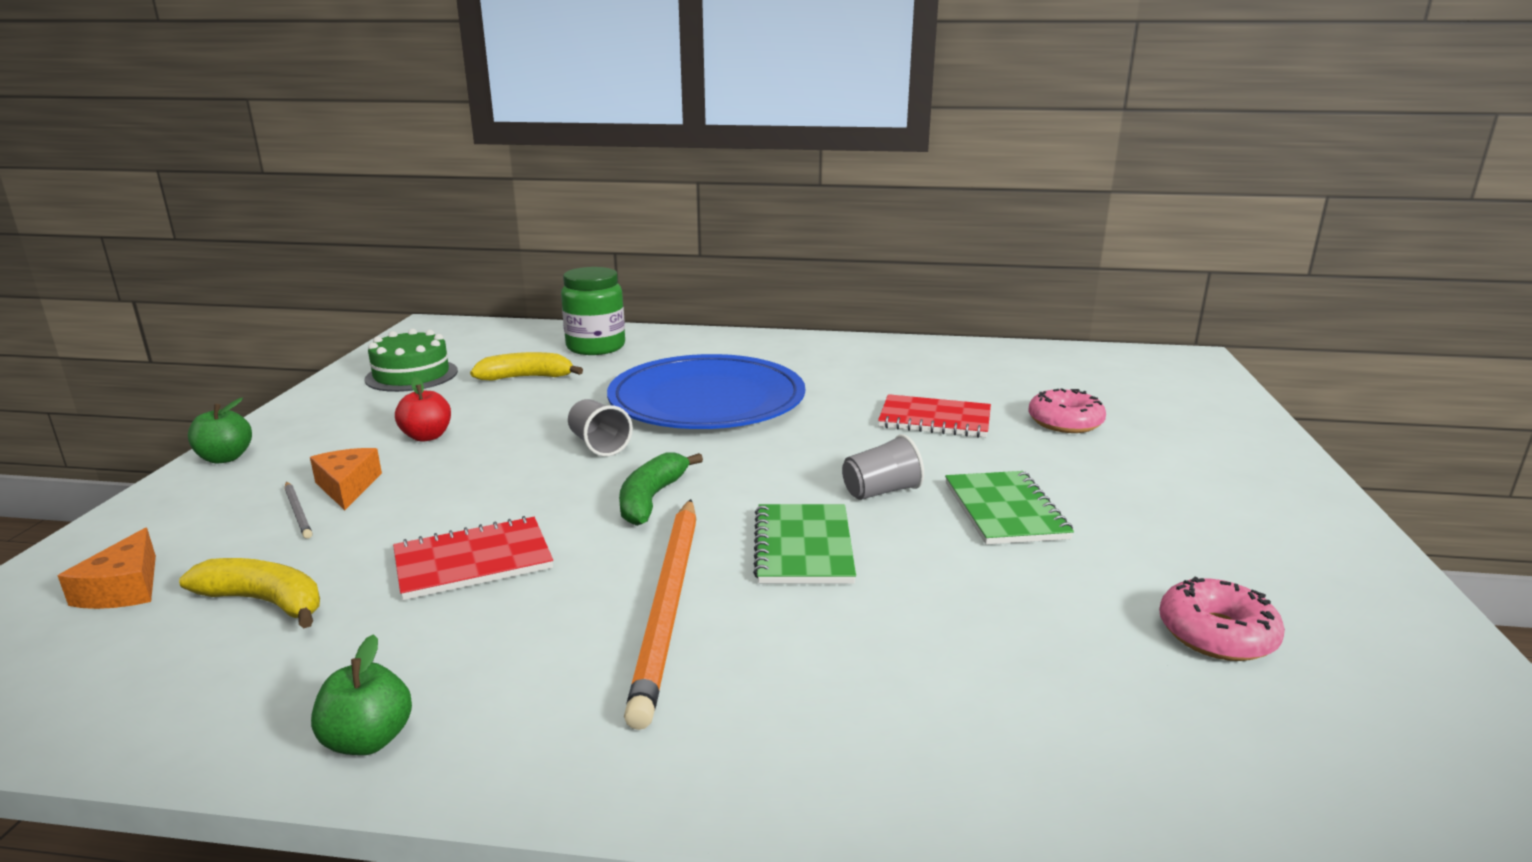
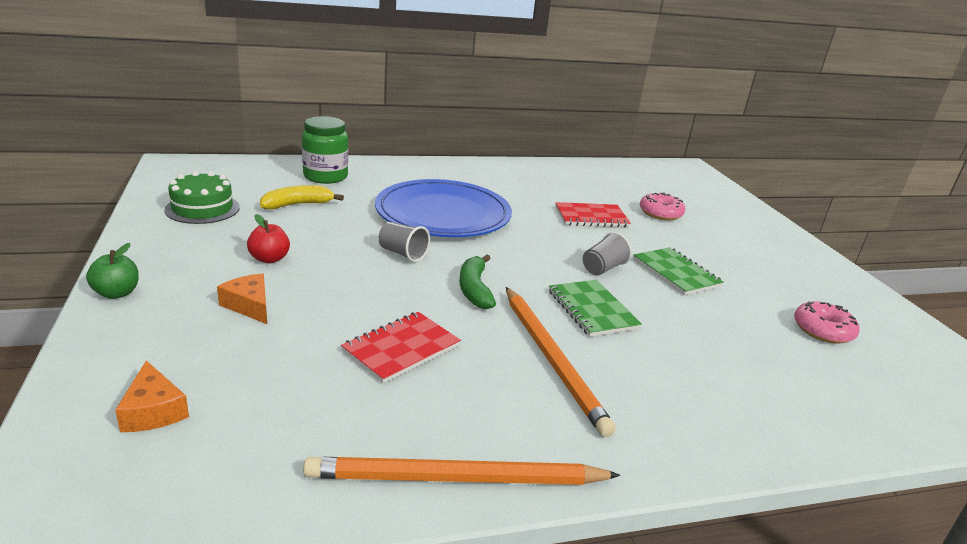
camera: 25 degrees left, 5 degrees up
yellow banana [179,558,320,628] -> none
grey pencil [285,482,312,539] -> none
green apple [311,634,412,755] -> orange pencil [303,457,620,485]

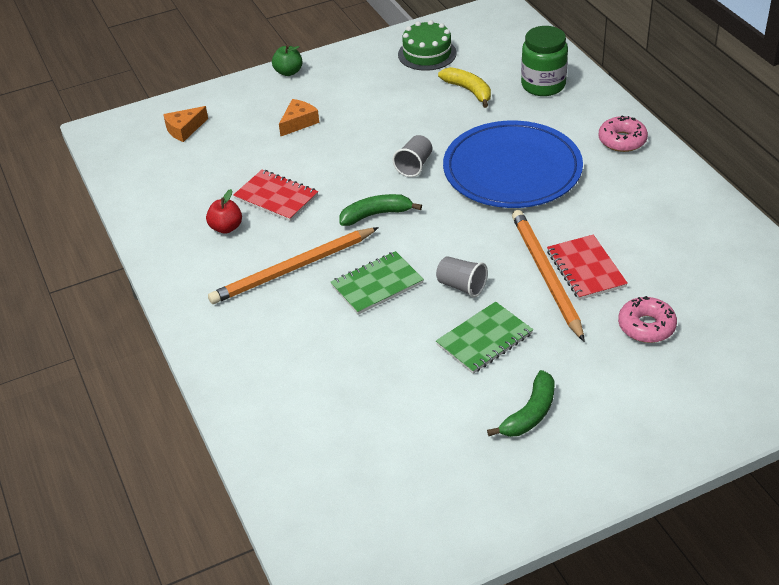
camera: 85 degrees right, 15 degrees up
red apple [247,214,290,263] -> red apple moved to [206,189,242,234]
orange pencil [303,457,620,485] -> orange pencil moved to [512,210,585,342]
pink donut [794,301,860,344] -> pink donut moved to [598,116,648,152]
none -> green banana [487,370,554,437]

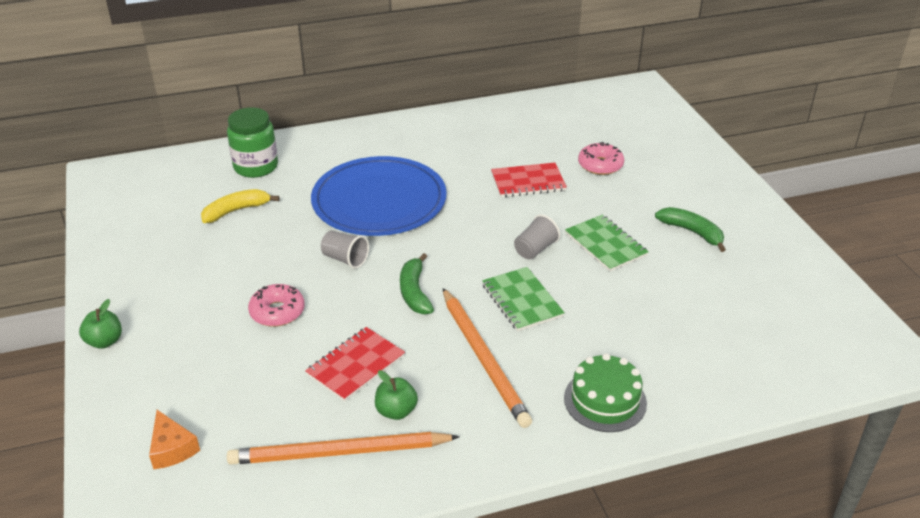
camera: 85 degrees left, 5 degrees down
red apple [206,189,242,234] -> green apple [375,370,418,420]
orange cheese [279,99,319,136] -> none
green cake [398,20,457,71] -> green cake moved to [564,353,647,432]
orange pencil [512,210,585,342] -> orange pencil moved to [227,432,460,465]
pink donut [598,116,648,152] -> pink donut moved to [248,284,305,327]

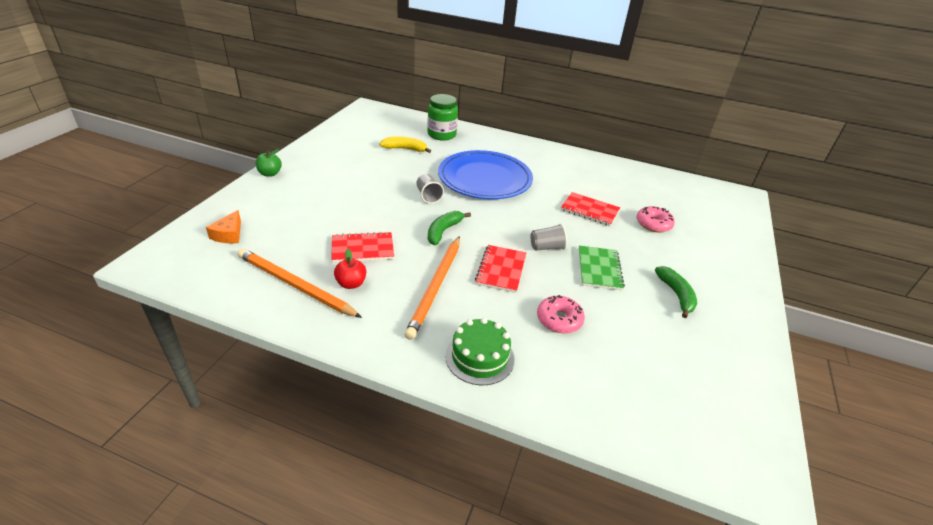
camera: 35 degrees right, 0 degrees up
pink donut [248,284,305,327] -> pink donut moved to [537,295,585,333]
green apple [375,370,418,420] -> red apple [334,249,366,289]
green notebook [482,267,565,331] -> red notebook [475,245,526,293]

